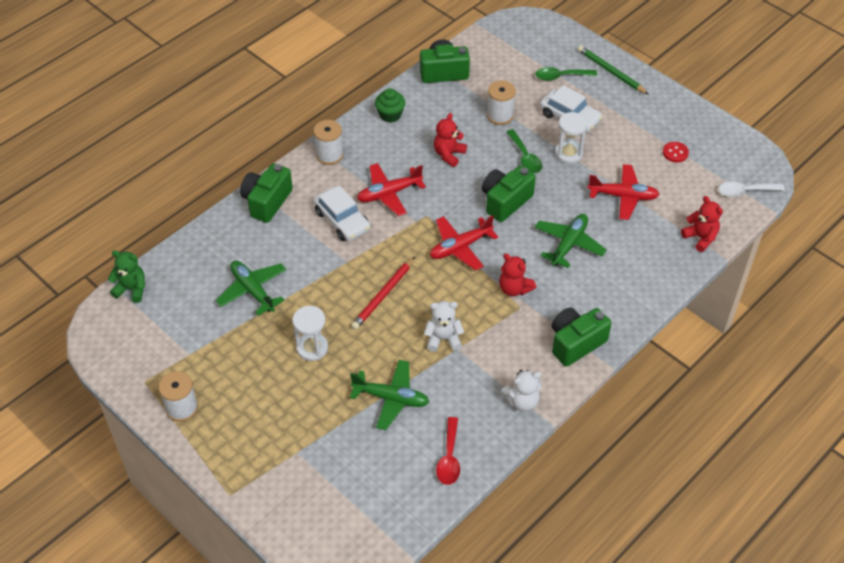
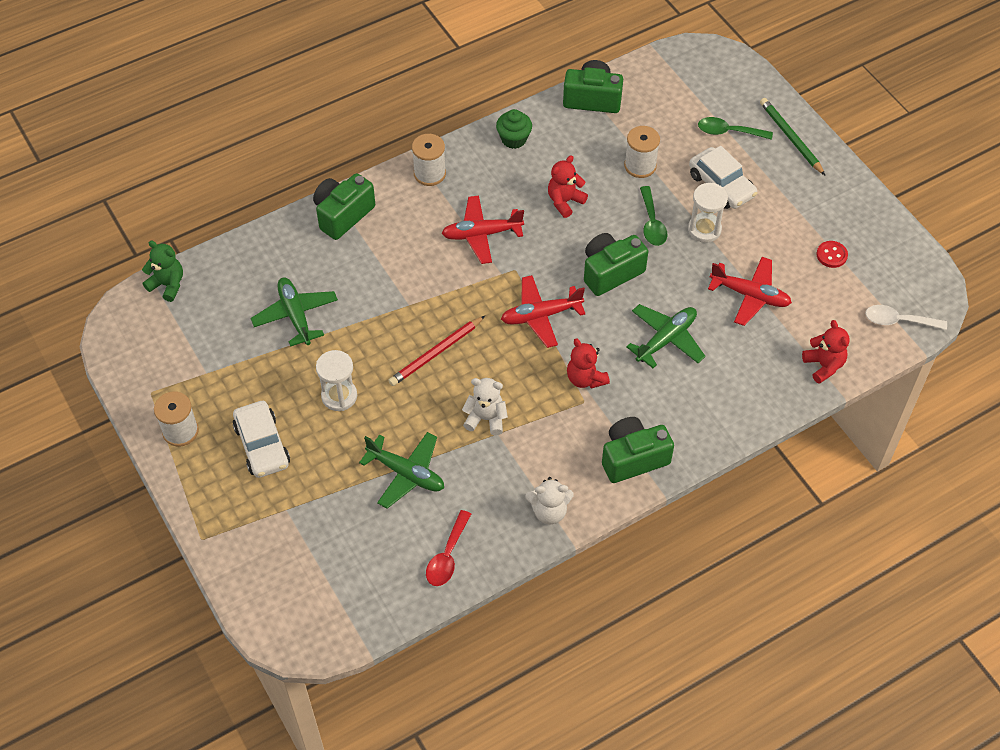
camera: 15 degrees right, 5 degrees up
white car [314,185,370,241] -> white car moved to [233,401,290,478]

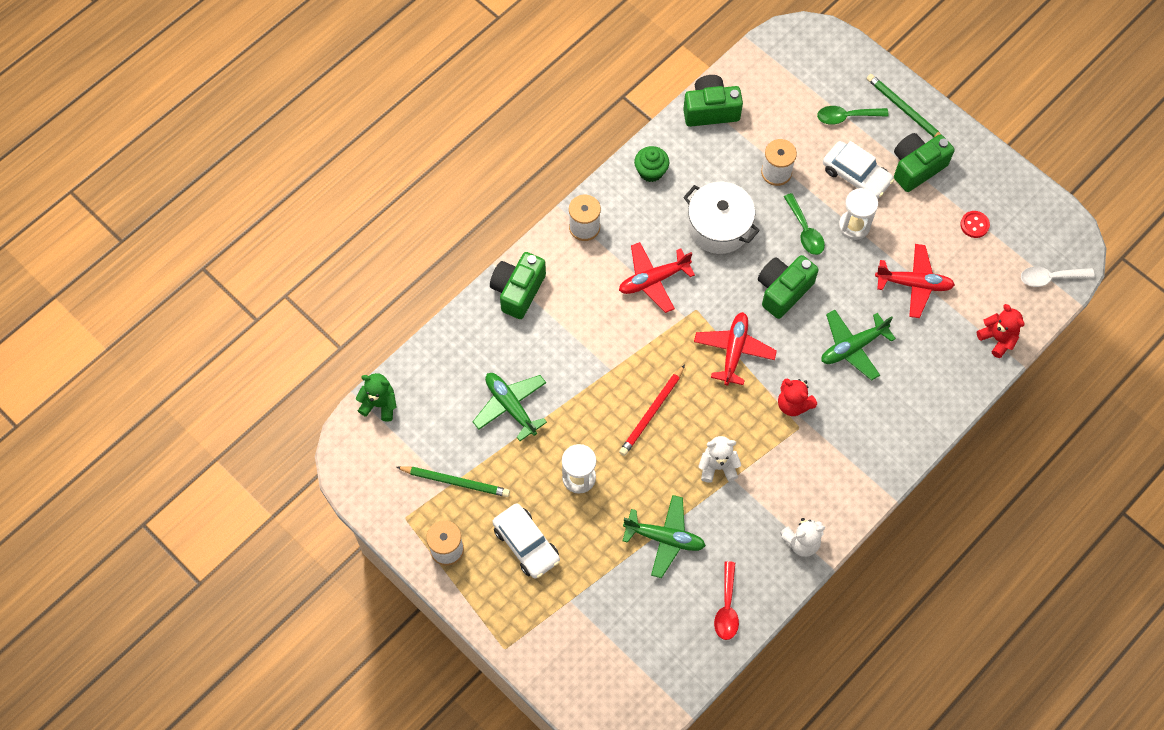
camera: 15 degrees left, 10 degrees up
red plane [501,275,585,348] -> red plane turned 135 degrees clockwise [694,312,777,386]
red teddy bear [548,155,588,218] -> white pot [683,182,760,254]
green camera [602,417,674,483] -> green camera moved to [894,133,955,192]
green plane [626,304,706,368] -> green plane turned 150 degrees counterclockwise [821,310,896,381]
none -> green pencil [396,466,510,497]

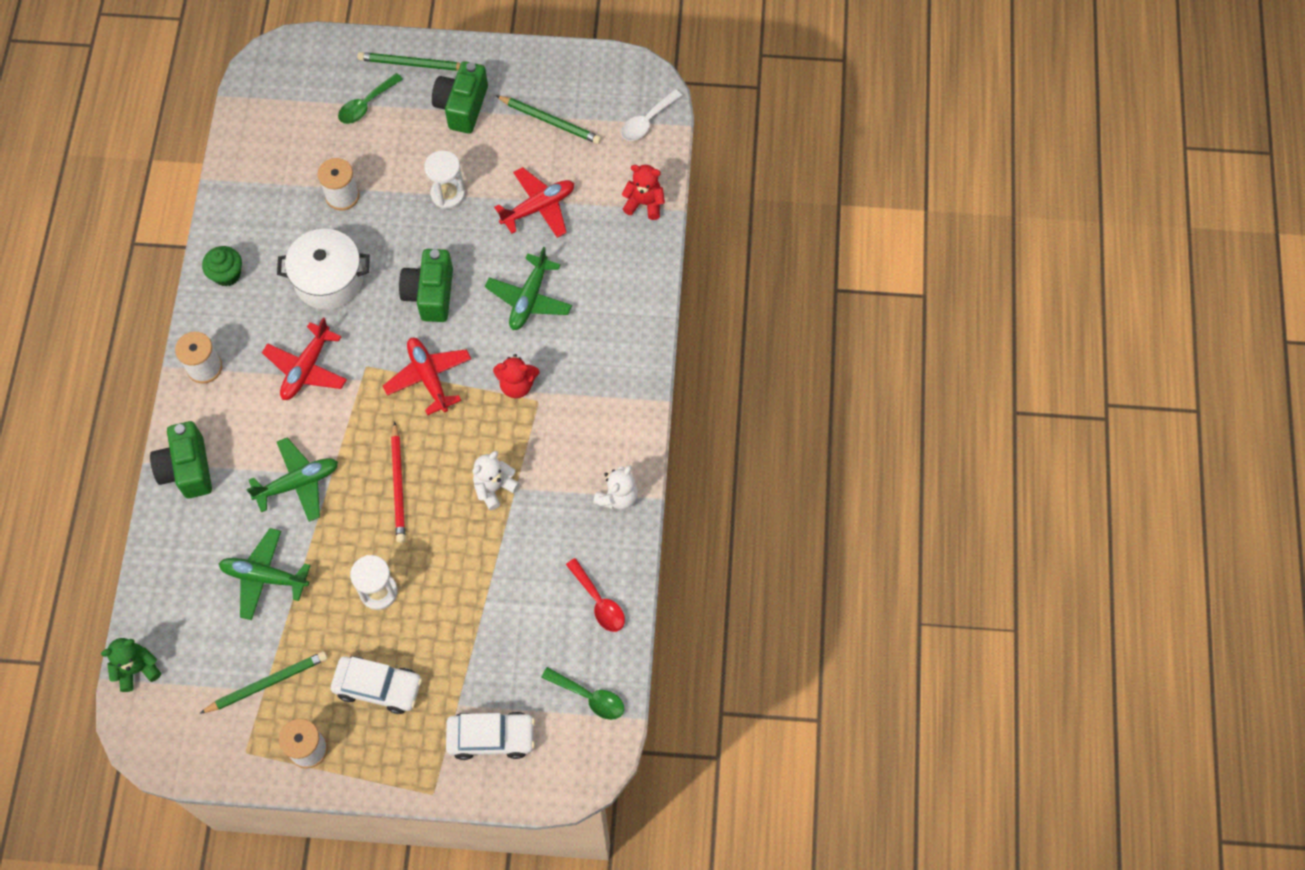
camera: 40 degrees left, 0 degrees up
green plane [623,495,706,578] -> green plane moved to [246,437,338,522]
green camera [683,75,743,127] -> none
green spoon [784,193,825,255] -> green spoon moved to [541,667,625,720]
white car [823,141,894,199] -> white car moved to [446,712,535,760]
red button [960,211,990,238] -> green pencil [496,96,601,144]

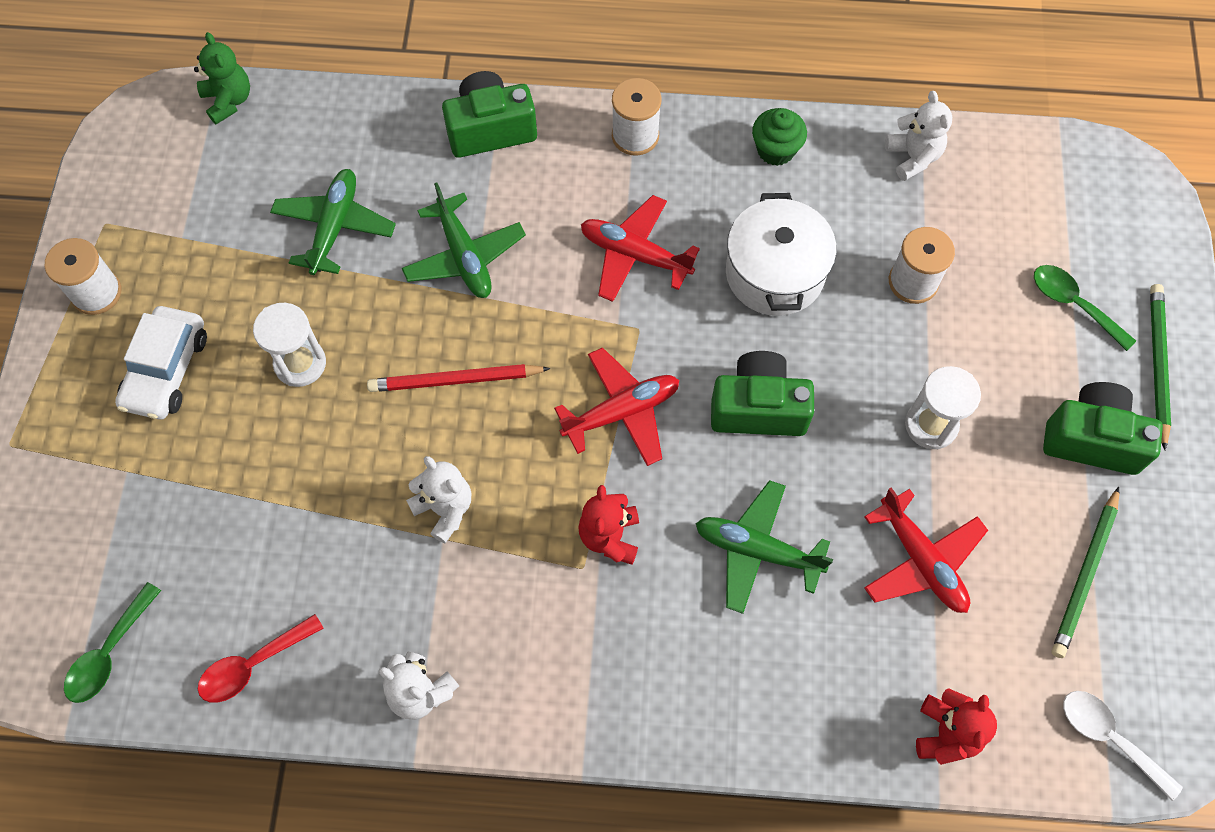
camera: 90 degrees right, 0 degrees up
green pencil [199,651,328,714] -> none
white car [446,712,535,760] -> none
none -> white teddy bear [885,91,952,181]

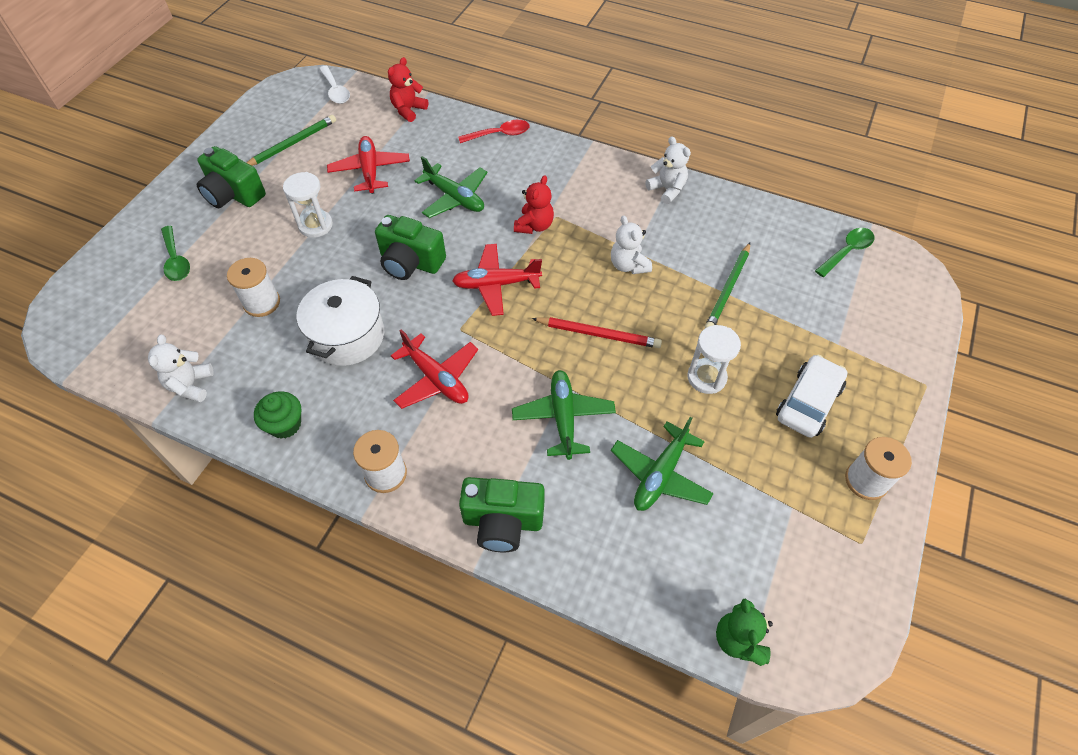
camera: 160 degrees left, 10 degrees down
red spoon [198,614,324,703] -> red spoon moved to [458,120,530,143]
green pencil [1150,284,1171,450] -> green pencil moved to [705,243,750,328]

